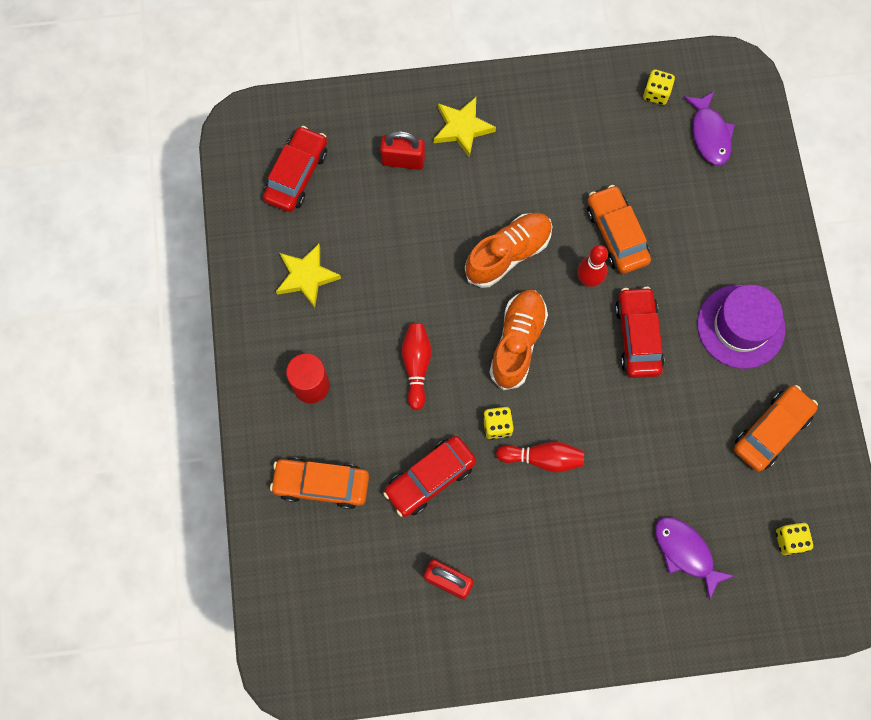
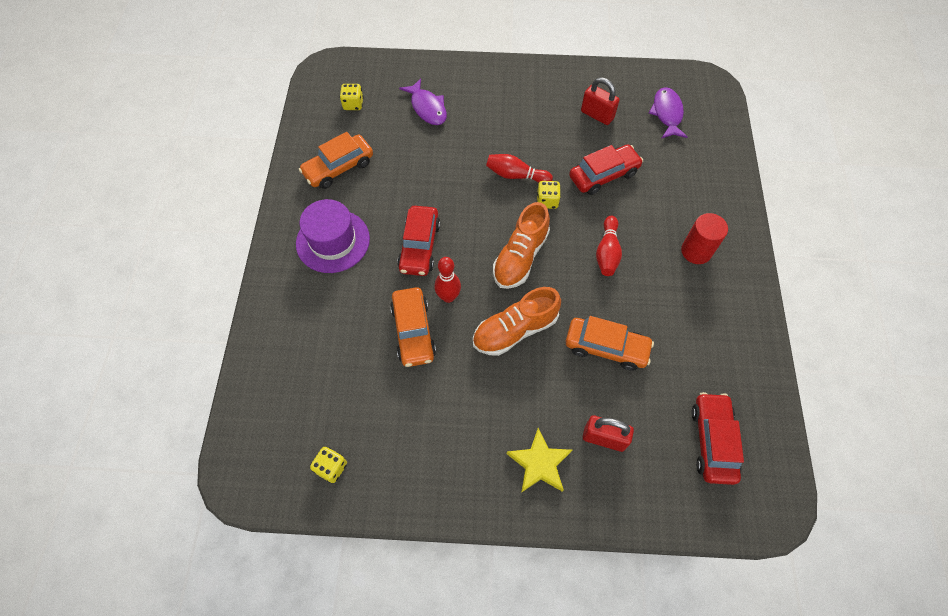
camera: 170 degrees left, 10 degrees down
red car [263,126,327,212] -> red car turned 150 degrees clockwise [691,392,744,485]
orange car [270,458,369,509] -> orange car moved to [566,316,654,371]
yellow star [276,244,341,308] -> none
purple fish [684,91,735,166] -> purple fish moved to [649,87,688,139]

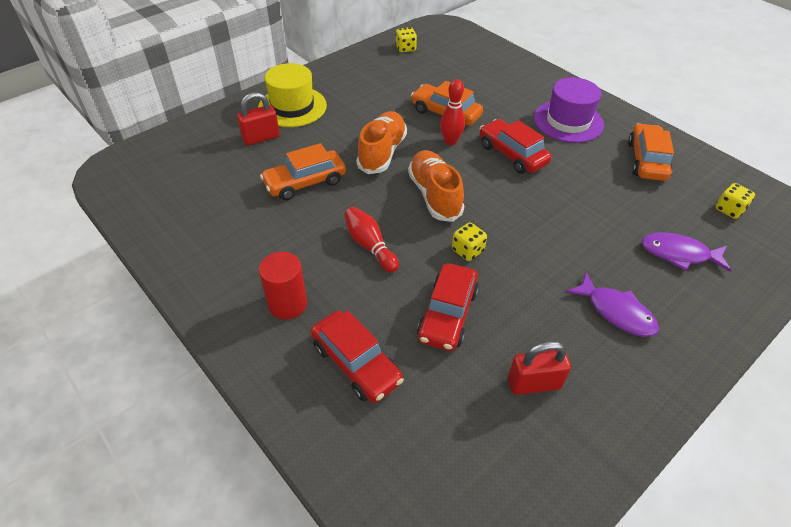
camera: 135 degrees right, 15 degrees down
red bowling pin [486,154,553,183] -> none
yellow star [507,428,572,493] -> yellow hat [258,63,327,127]
purple fish [649,87,688,139] -> purple fish moved to [566,272,659,337]
red car [691,392,744,485] -> red car moved to [311,311,404,403]

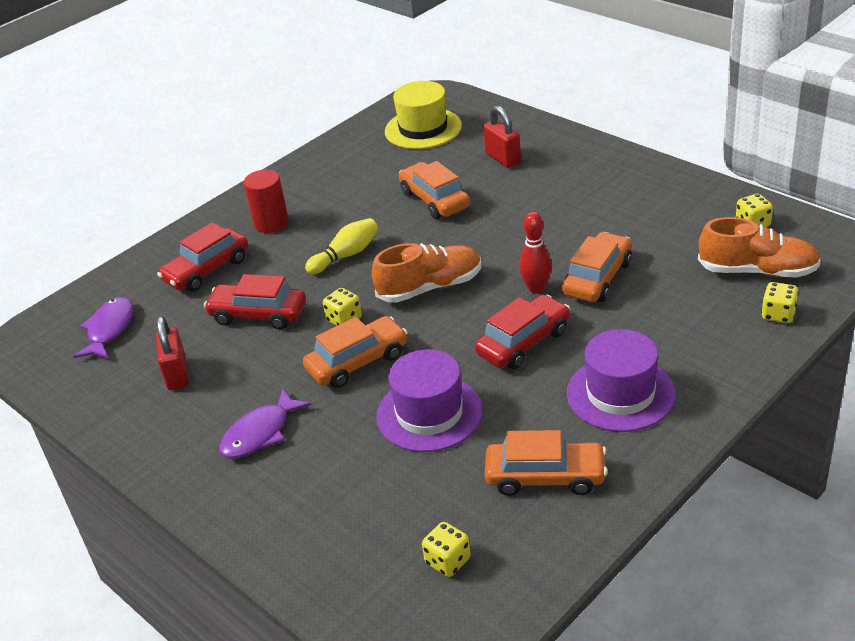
camera: 90 degrees right, 10 degrees down
yellow hat [258,63,327,127] -> yellow hat moved to [385,81,462,149]
red bowling pin [344,207,399,272] -> yellow bowling pin [305,218,378,274]
orange shoe [356,111,407,174] -> orange shoe moved to [698,217,821,278]
purple fish [641,233,731,272] -> purple fish moved to [73,296,133,359]
none -> orange car [303,316,408,388]
none -> purple hat [376,349,483,452]
none -> yellow dice [761,282,799,323]

